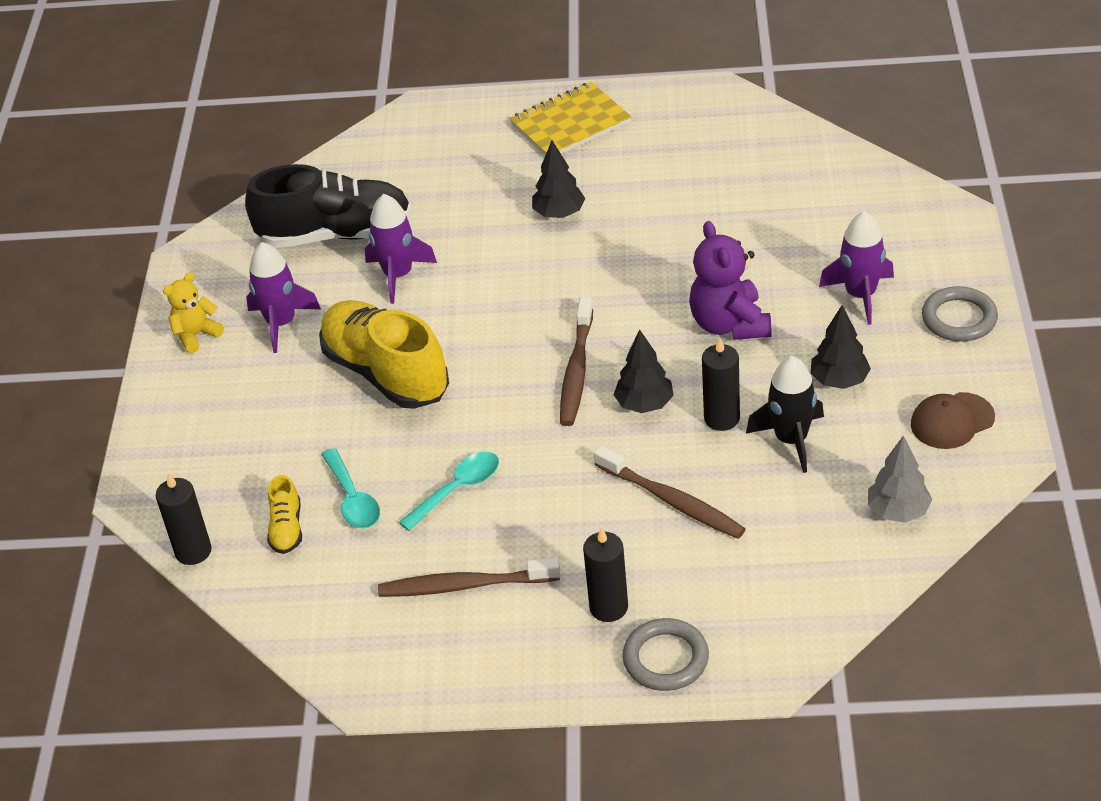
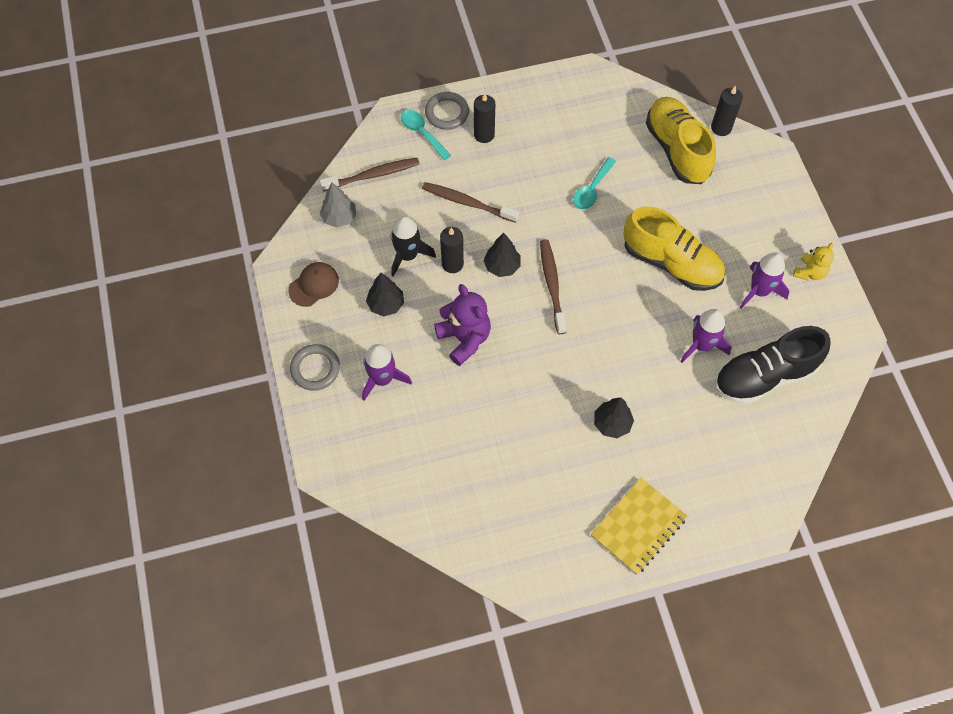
camera: 160 degrees right, 20 degrees up
yellow shoe [267,475,302,554] -> yellow shoe [646,97,716,184], size x2.27
turquoise spoon [321,448,380,529] -> turquoise spoon moved to [401,110,451,160]
brown toothbrush [378,558,560,597] -> brown toothbrush moved to [319,158,419,192]

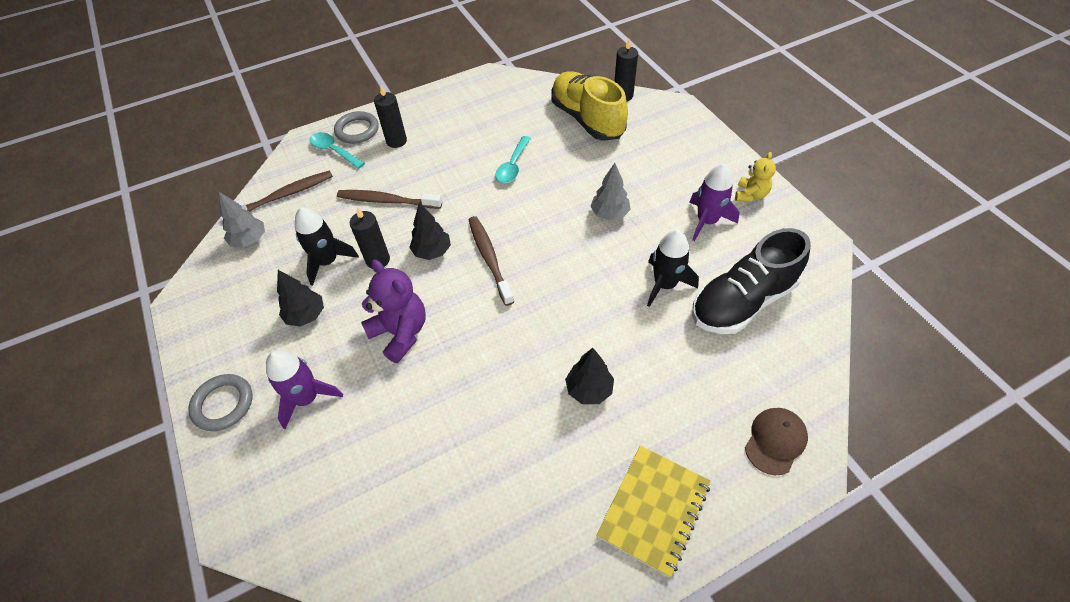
camera: 10 degrees left, 10 degrees down
brown cap [288,262,339,307] -> brown cap moved to [745,408,808,475]
yellow shoe [623,206,725,291] -> grey tree [590,163,631,220]
purple rocket [680,309,731,363] -> black rocket [647,230,699,307]

